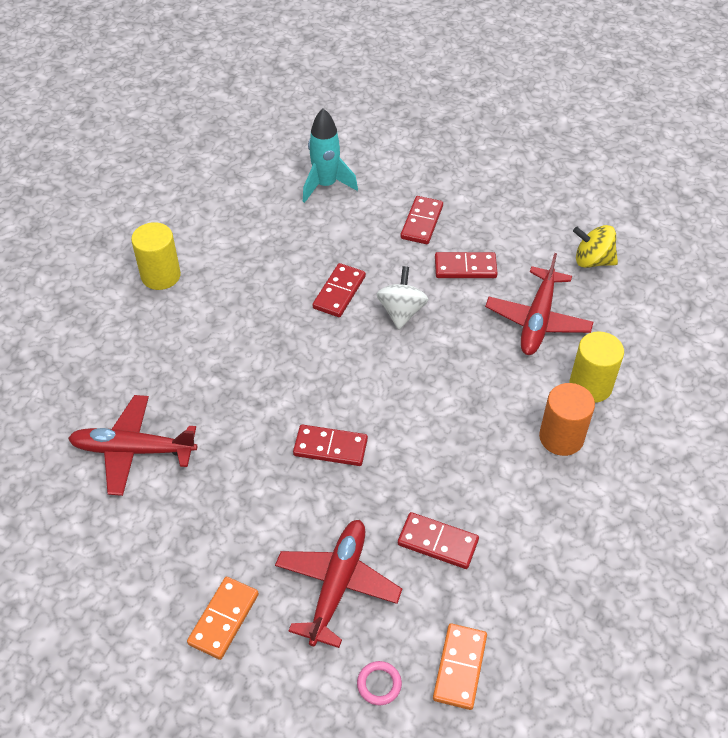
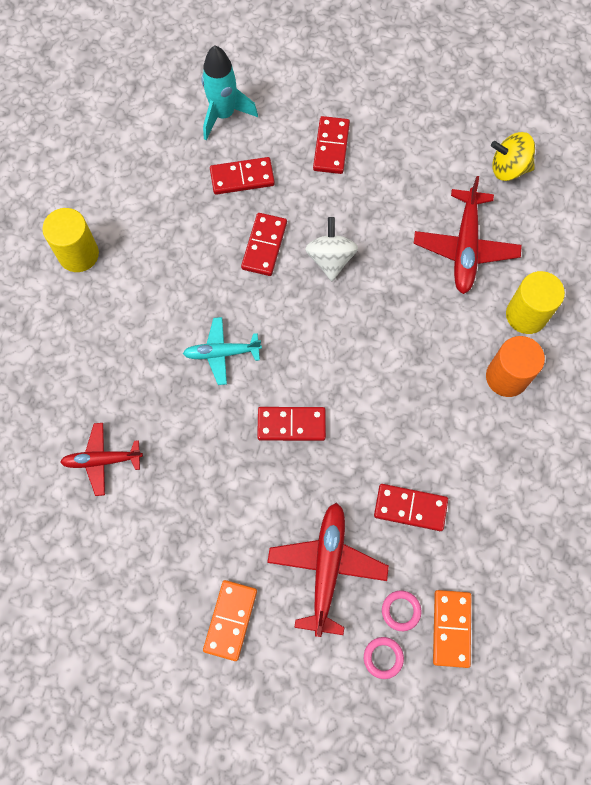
camera: 10 degrees left, 20 degrees up
red plane [68,395,197,496] -> red plane [60,423,143,496], size x0.65
red domino [435,252,498,278] -> red domino moved to [210,157,275,195]
none -> turquoise plane [183,317,262,385]
none -> pink ring [382,590,421,631]

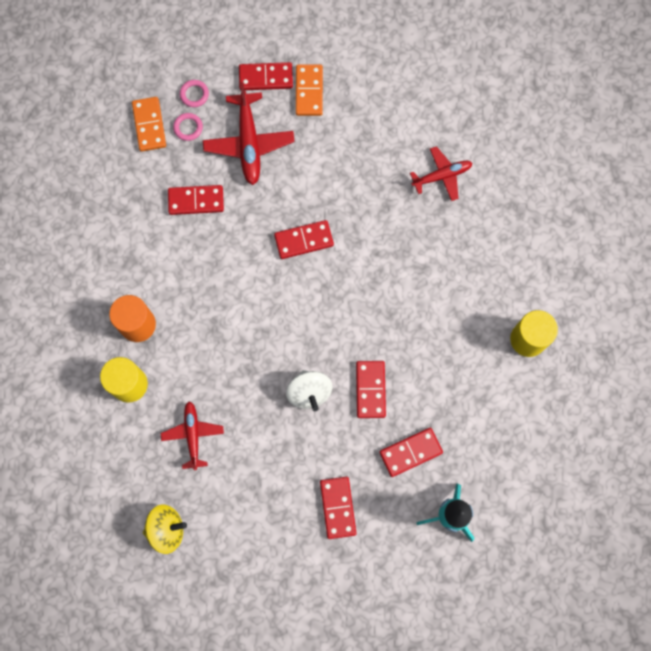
camera: 165 degrees right, 5 degrees up
turquoise plane [183,317,262,385] -> none
red plane [414,176,522,294] -> red plane [161,401,224,470], size x0.65
none -> red domino [239,62,293,90]

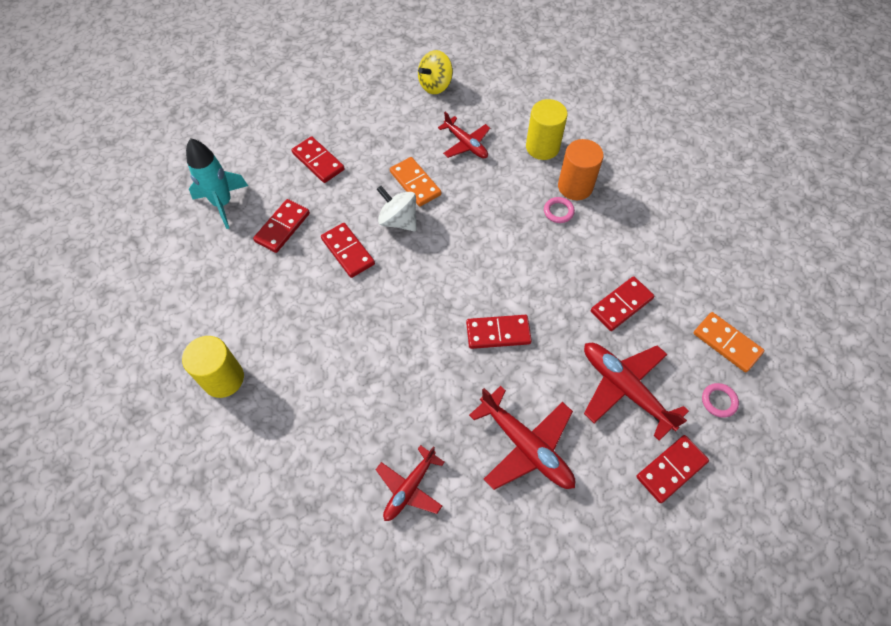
camera: 145 degrees right, 15 degrees down
pink ring [173,113,203,141] -> pink ring moved to [544,197,575,223]
red domino [274,220,334,259] -> red domino turned 45 degrees clockwise [466,315,532,349]
orange domino [296,64,323,116] -> orange domino moved to [390,157,441,207]
none -> red plane [469,386,575,490]

